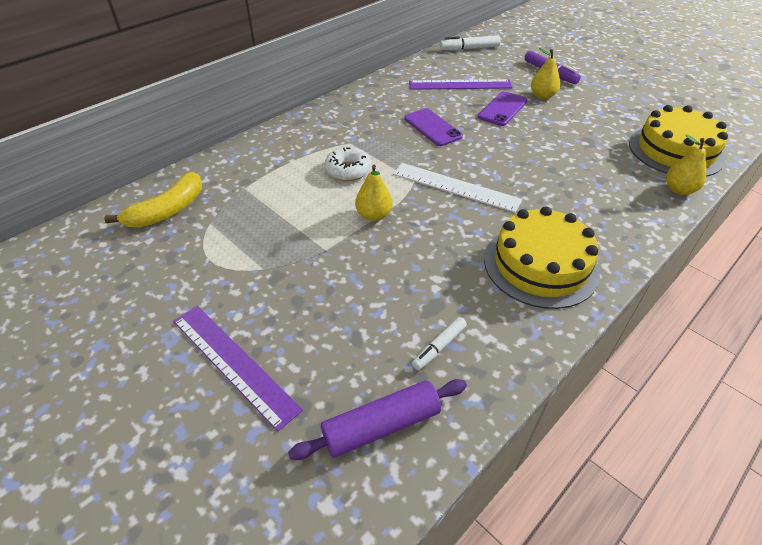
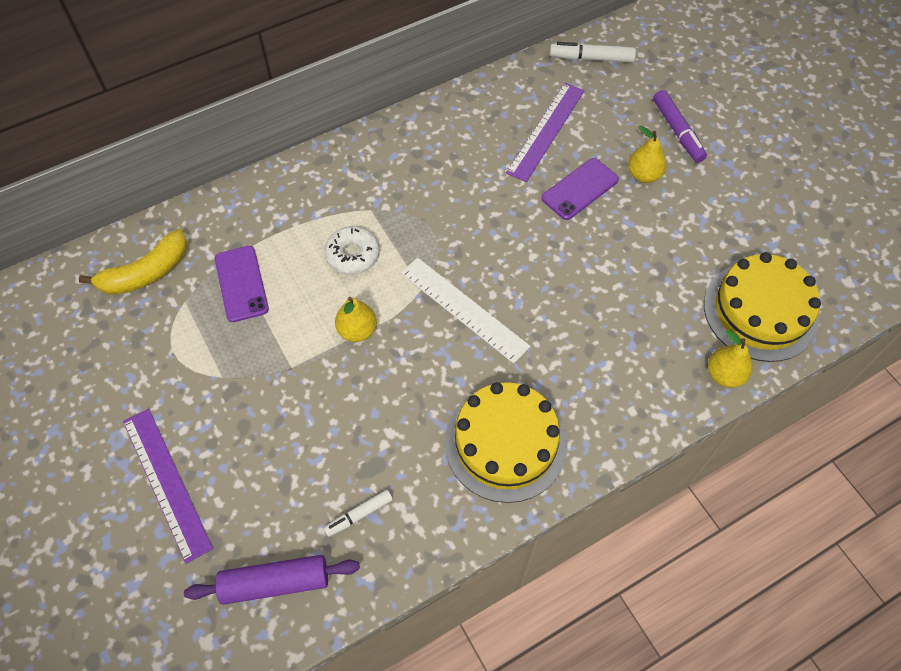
camera: 15 degrees right, 15 degrees up
purple phone [404,108,463,146] -> purple phone moved to [215,246,269,322]
purple ruler [409,79,513,90] -> purple ruler turned 75 degrees counterclockwise [506,83,585,182]

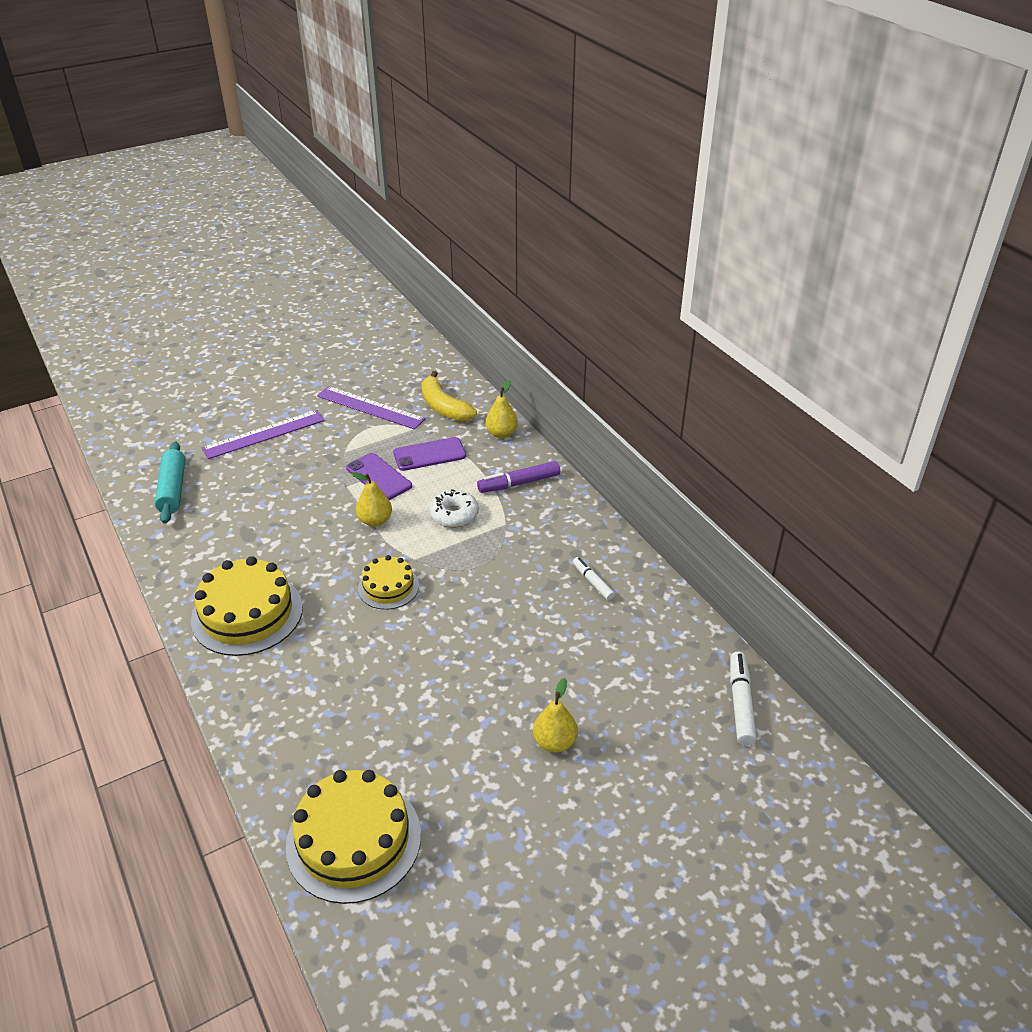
camera: 90 degrees right, 20 degrees down
purple rolling pin [184,555,360,605] -> turquoise rolling pin [155,441,185,524]
white marker [324,490,393,537] -> white marker moved to [573,557,615,600]
white ruler [401,258,531,364] -> yellow cake [358,555,419,610]
purple ruler [506,83,585,182] -> purple ruler moved to [317,386,425,430]
purple phone [541,158,619,220] -> purple phone moved to [346,453,412,500]
purple marker [653,90,707,163] -> purple marker moved to [477,461,560,493]
yellow pear [708,330,753,388] -> yellow pear moved to [486,380,518,438]

